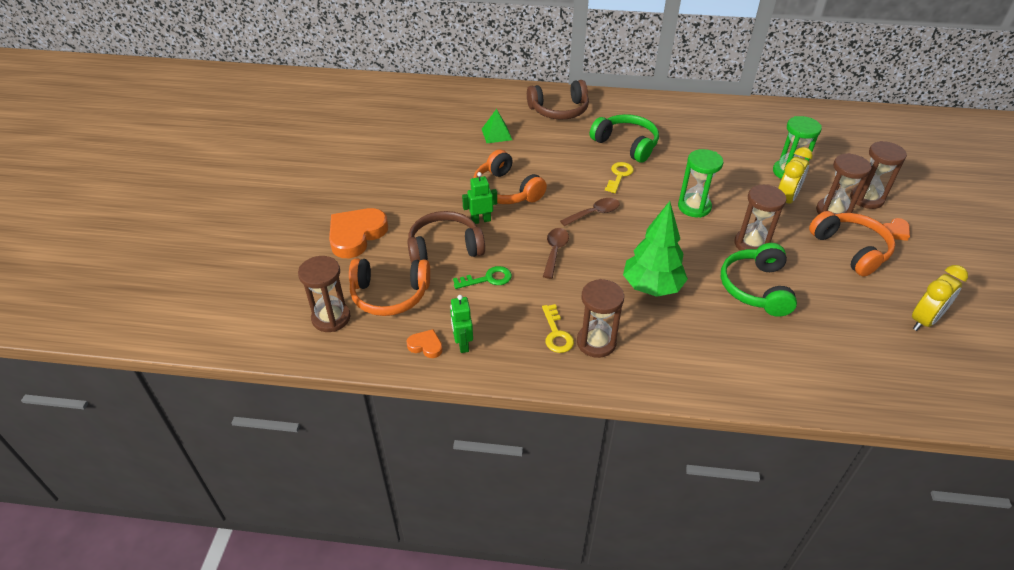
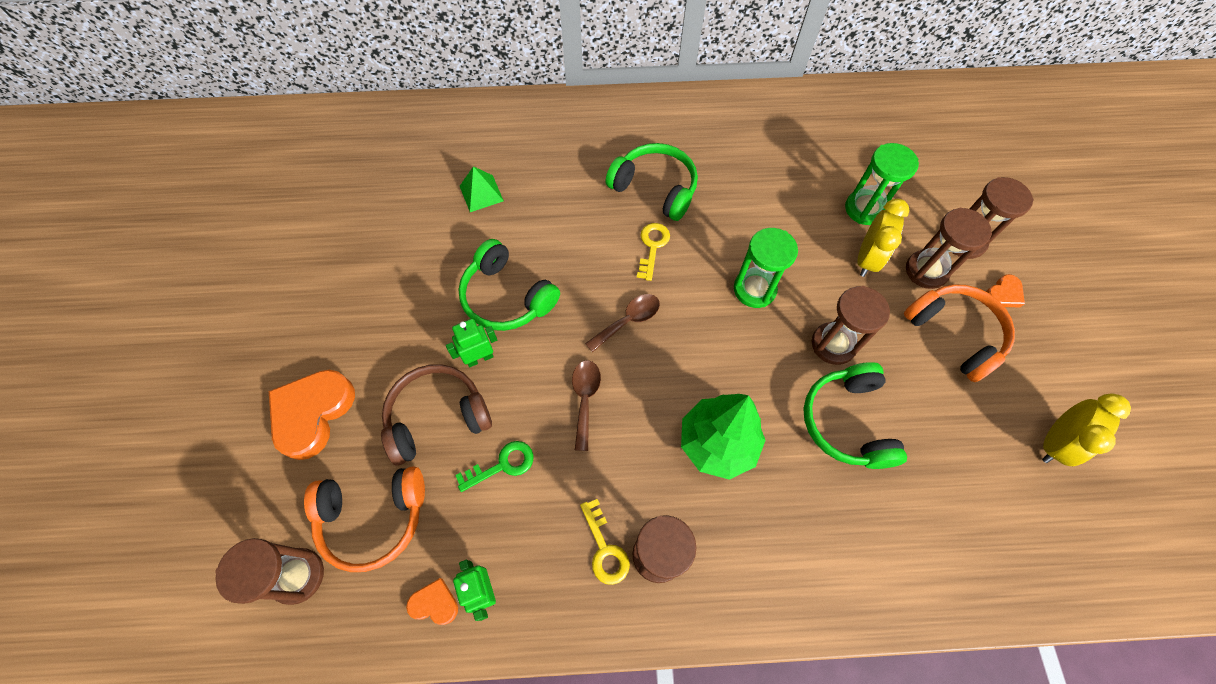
camera: 10 degrees left, 20 degrees up
orange headphones [473,150,547,204] -> green headphones [458,239,560,331]
brown headphones [527,80,589,120] -> none

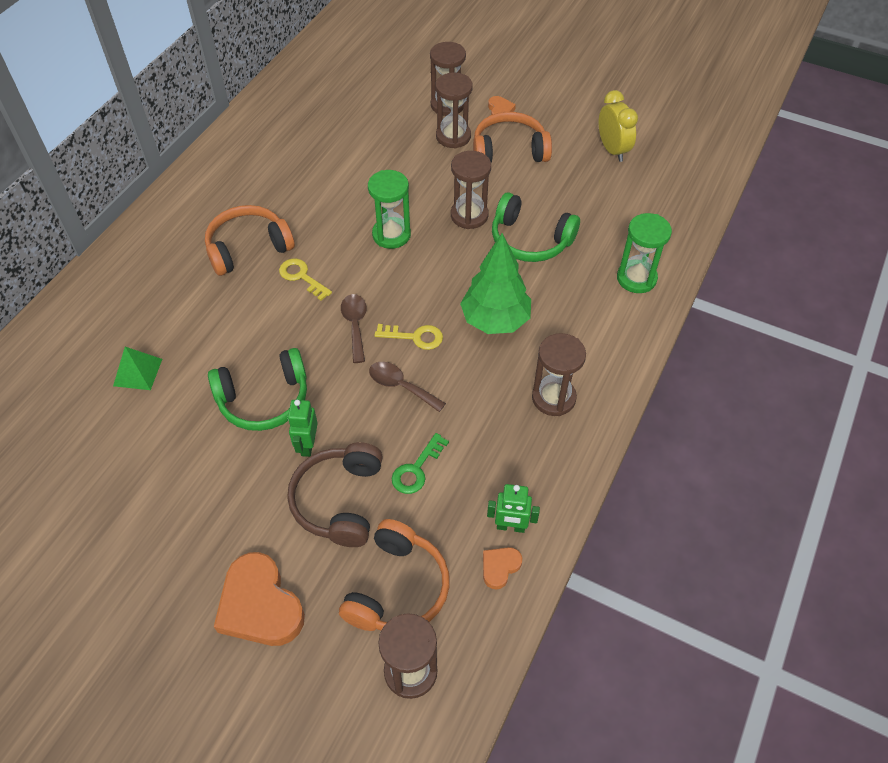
camera: 60 degrees left, 10 degrees down
green key [455,441,534,492] -> green key turned 150 degrees counterclockwise [392,433,449,494]
yellow key [580,499,630,585] -> yellow key moved to [374,324,443,350]
green headphones [605,143,698,221] -> orange headphones [205,205,295,276]
green hourglass [845,143,919,225] -> green hourglass moved to [617,213,672,293]
yellow clock [857,198,909,277] -> none

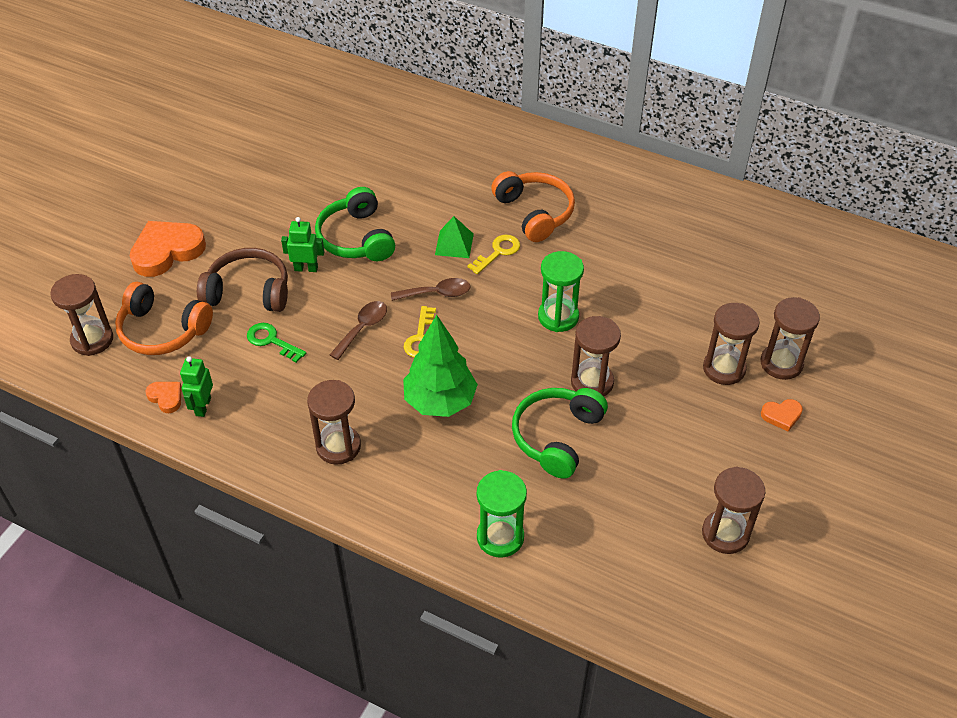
camera: 90 degrees right, 5 degrees down
green pyramid [113,347,162,390] -> green pyramid moved to [435,216,474,258]
orange headphones [473,112,552,163] -> none
yellow clock [599,90,638,162] -> brown hourglass [702,467,765,554]

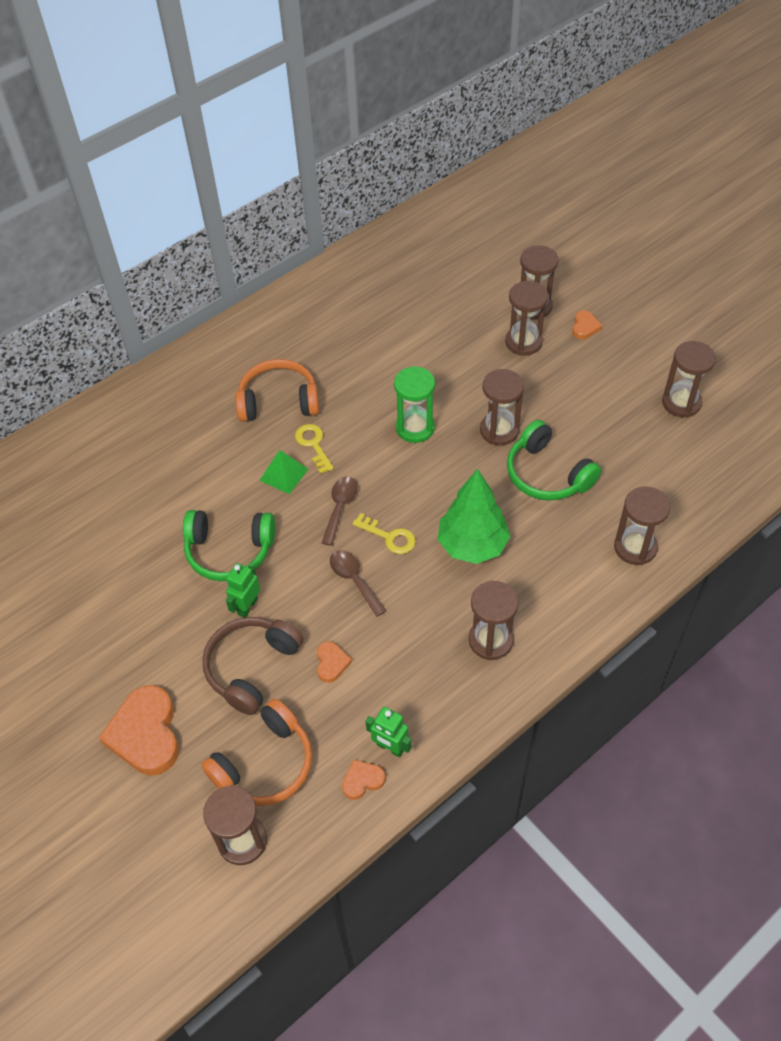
camera: 65 degrees left, 5 degrees up
green key [247,323,306,363] -> orange heart [317,641,352,683]
green hourglass [477,470,527,558] -> brown hourglass [614,486,670,565]

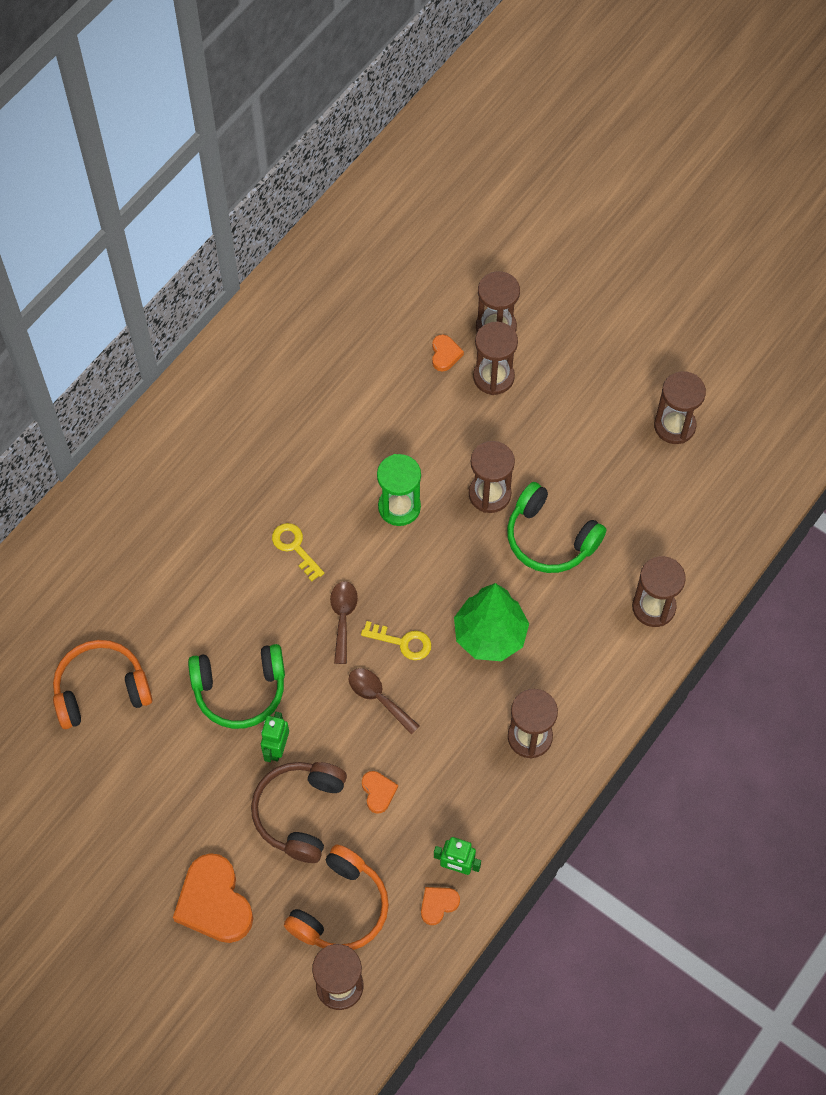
camera: 15 degrees left, 10 degrees up
orange headphones [235,359,319,422] -> orange headphones moved to [53,640,152,729]
green pyramid [259,450,308,494] -> none
orange heart [572,310,602,339] -> orange heart moved to [432,334,464,372]

